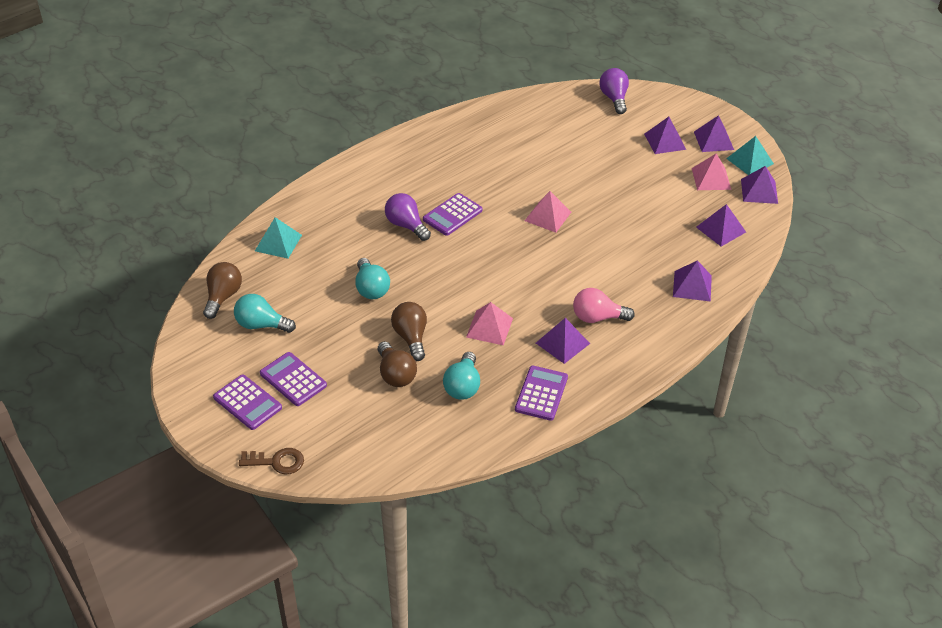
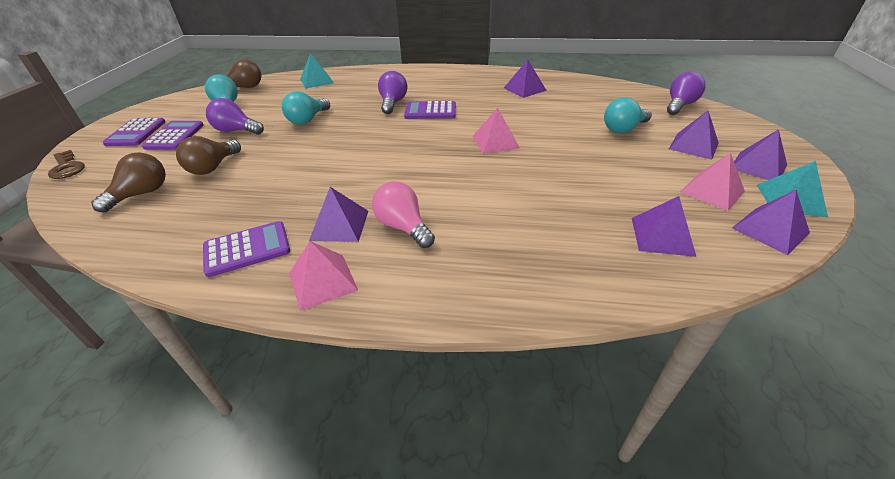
camera: 50 degrees right, 5 degrees down
brown light bulb [391,302,427,361] -> brown light bulb moved to [91,152,166,213]
turquoise light bulb [443,352,480,400] -> turquoise light bulb moved to [604,97,652,133]
pink pyramid [466,302,513,345] -> pink pyramid moved to [289,241,358,311]
purple pyramid [673,260,712,302] -> purple pyramid moved to [504,60,547,98]
none -> purple light bulb [206,98,264,134]

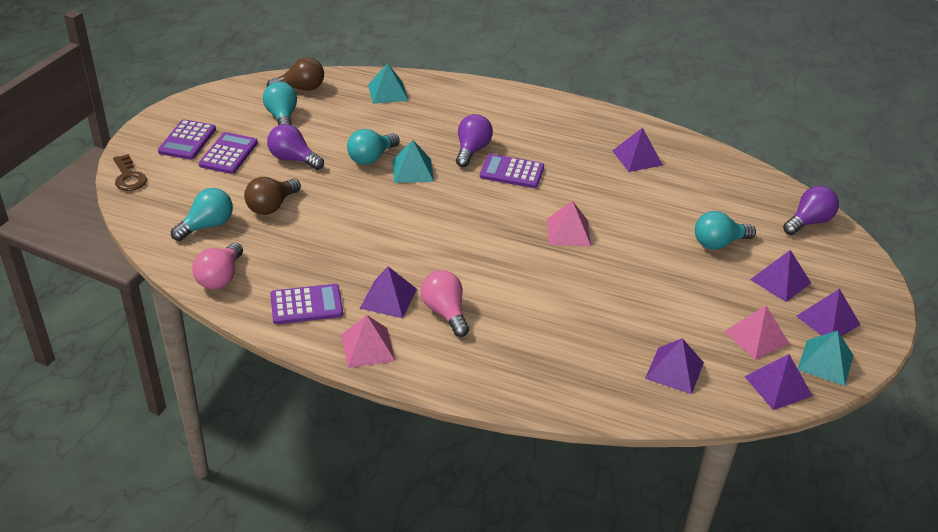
camera: 10 degrees right, 0 degrees up
brown light bulb [91,152,166,213] -> turquoise light bulb [171,188,233,241]
none -> pink light bulb [192,243,243,289]
none -> turquoise pyramid [392,140,434,183]

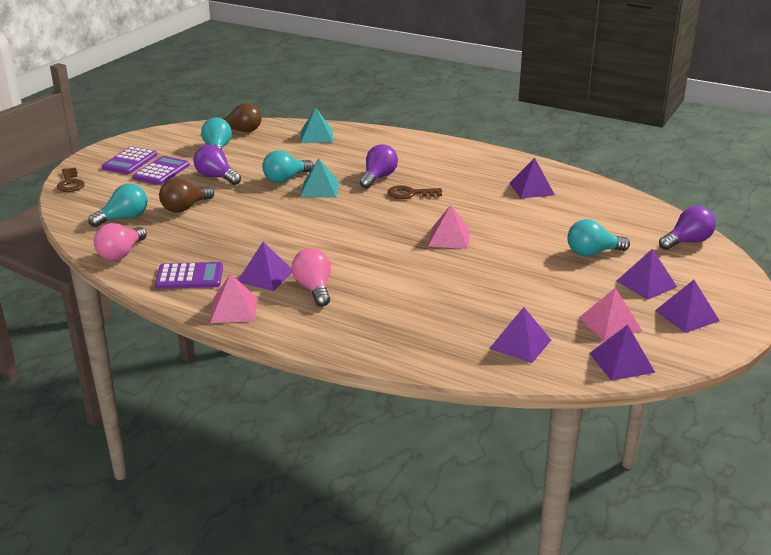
camera: 10 degrees right, 10 degrees down
purple calculator [480,154,544,188] -> brown key [387,185,442,199]
turquoise pyramid [798,330,854,386] -> none

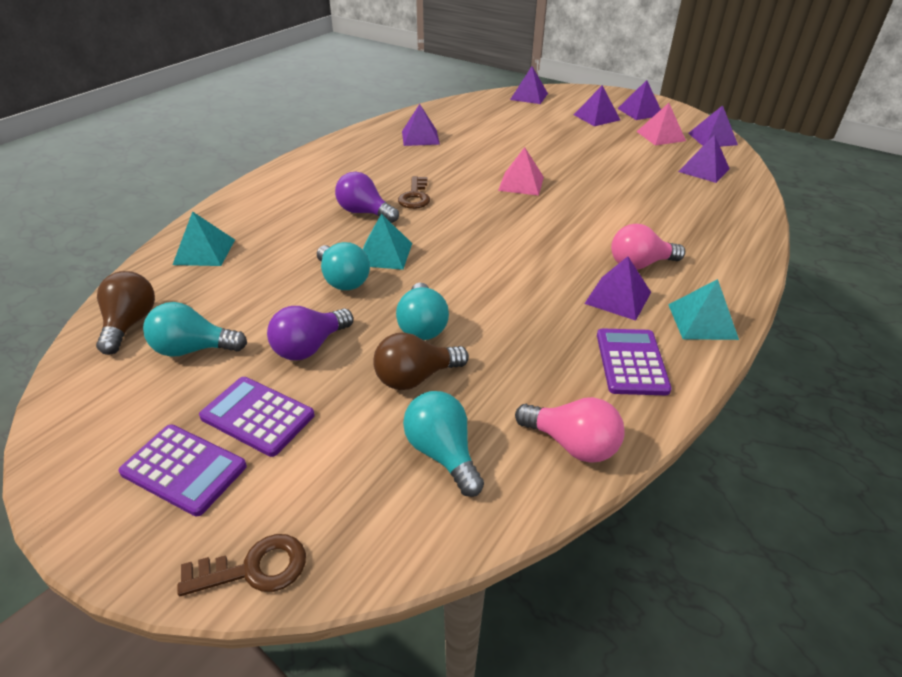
camera: 85 degrees left, 10 degrees up
brown light bulb [159,178,214,213] -> brown light bulb turned 105 degrees clockwise [373,332,469,390]
pink pyramid [210,274,257,323] -> turquoise pyramid [668,279,739,340]
turquoise light bulb [567,219,630,256] -> turquoise light bulb moved to [396,283,449,340]
purple light bulb [659,206,716,250] -> purple pyramid [510,66,548,104]

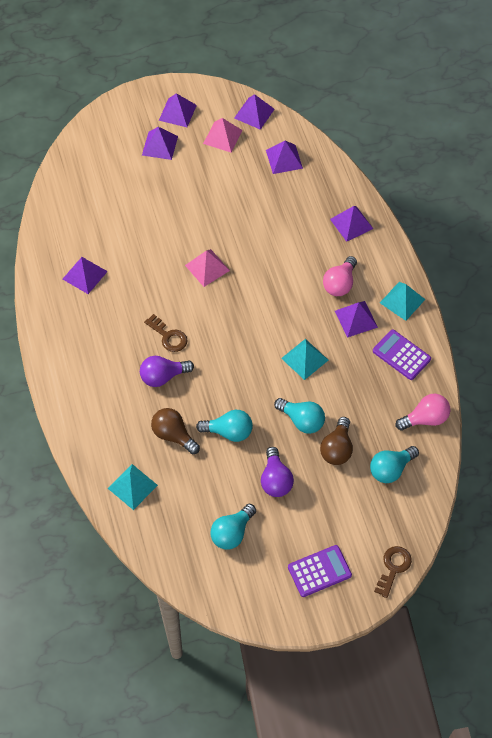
camera: 50 degrees left, 20 degrees up
brown light bulb [96,271,155,355] -> brown light bulb moved to [151,408,200,454]
purple calculator [199,377,315,457] -> none
turquoise pyramid [363,214,412,270] -> turquoise pyramid moved to [281,339,328,380]
turquoise light bulb [403,391,484,497] -> turquoise light bulb turned 45 degrees counterclockwise [370,446,419,483]
purple pyramid [510,66,548,104] -> purple pyramid moved to [330,206,373,242]

